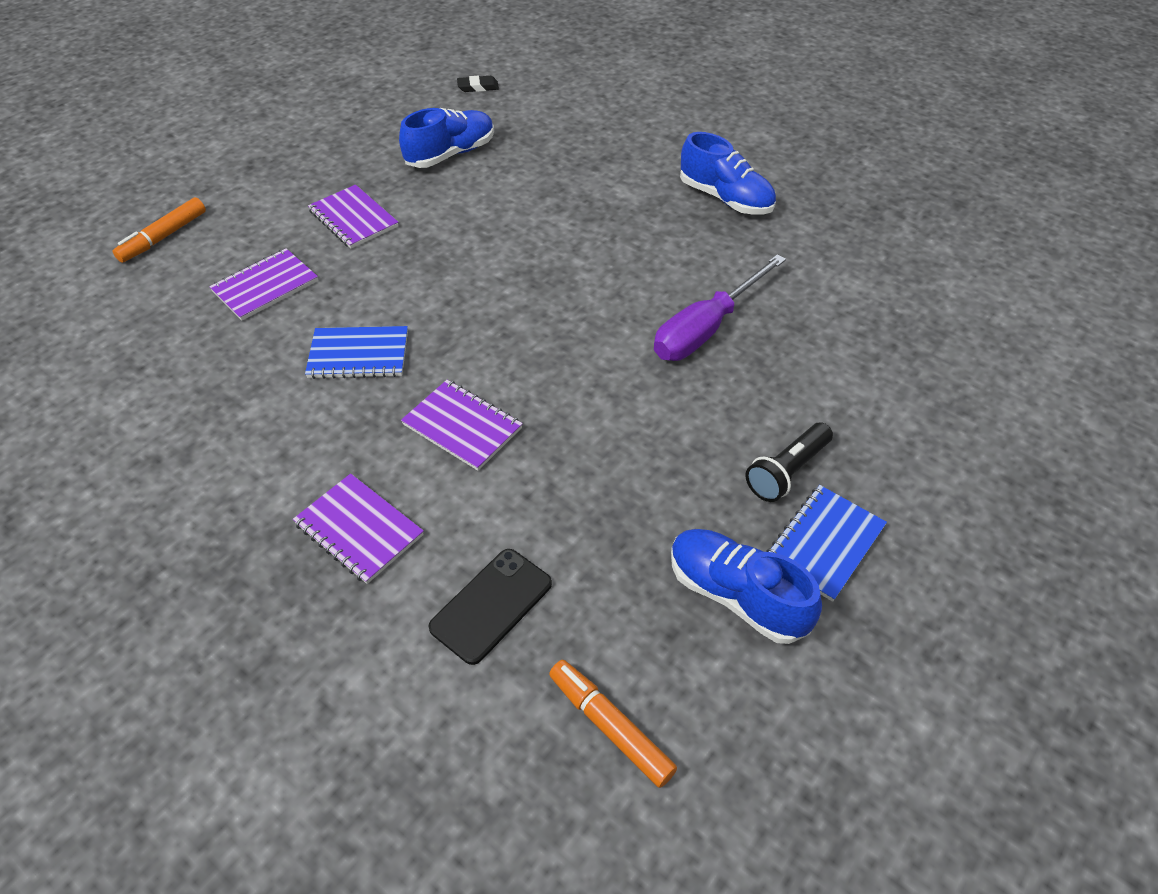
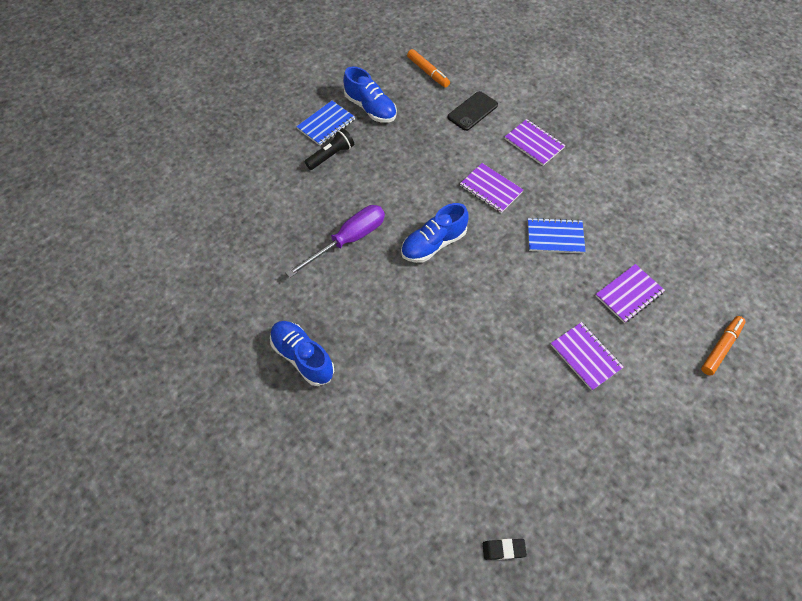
camera: 175 degrees left, 10 degrees up
blue shoe [399,108,494,168] -> blue shoe moved to [401,203,468,263]

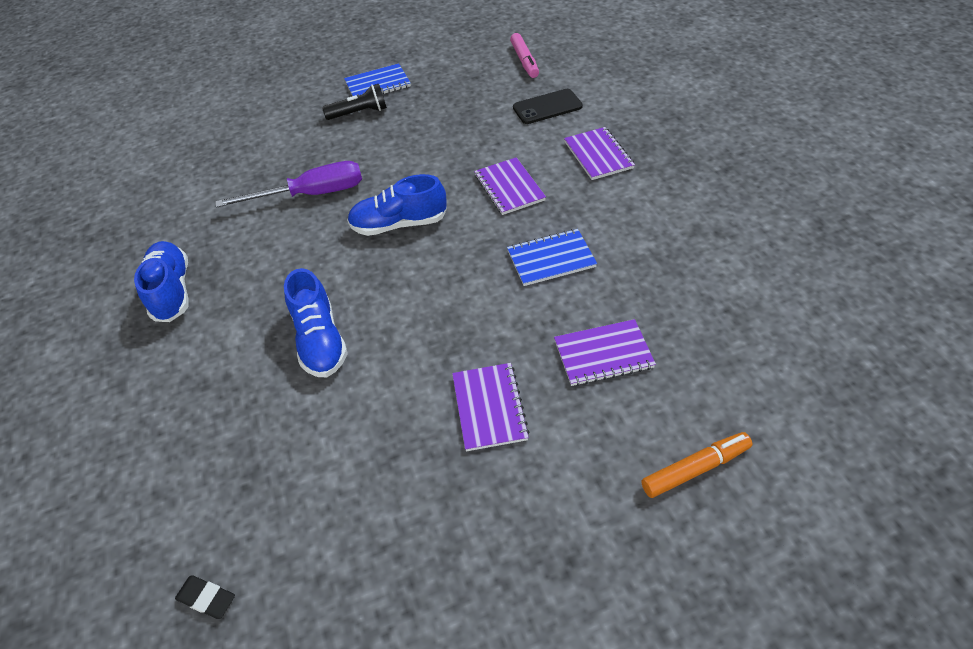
camera: 30 degrees right, 10 degrees down
blue shoe [343,66,397,123] -> blue shoe moved to [284,268,348,377]
orange marker [407,49,450,88] -> pink marker [510,33,539,78]
blue notebook [528,217,586,254] -> blue notebook turned 45 degrees counterclockwise [507,229,597,286]

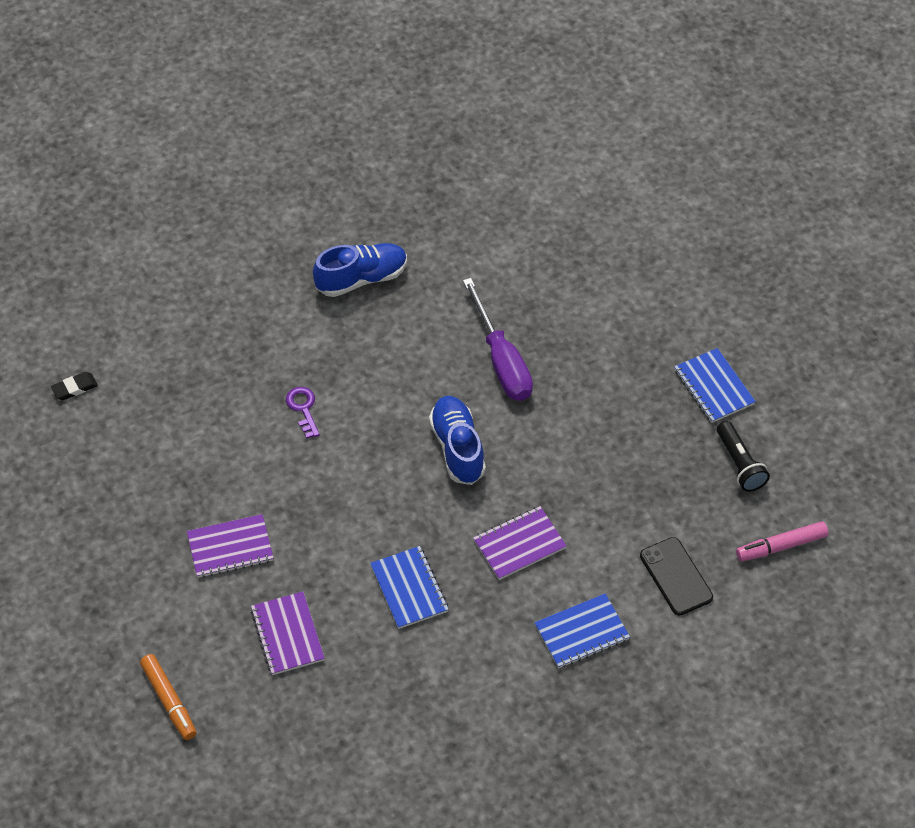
camera: 80 degrees right, 5 degrees up
black eraser [175,575,235,619] -> black eraser turned 45 degrees clockwise [51,372,98,400]
blue shoe [284,268,348,377] -> purple key [286,387,320,439]
black flashlight [322,84,387,120] -> black flashlight moved to [717,421,770,492]
purple notebook [564,127,635,180] -> blue notebook [534,594,630,668]

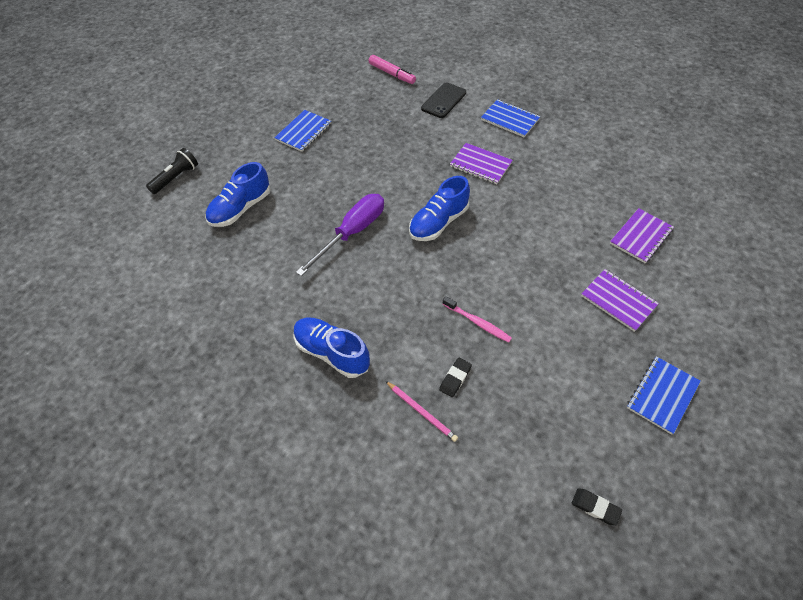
camera: 120 degrees left, 0 degrees up
orange marker [140,654,197,740] -> none
purple key [286,387,320,439] -> pink toothbrush [443,296,512,343]
blue notebook [370,546,449,629] -> blue notebook moved to [627,356,701,435]
black flashlight [717,421,770,492] -> black flashlight moved to [146,148,198,194]
none -> blue shoe [205,162,271,227]
none -> pink pencil [386,381,458,442]
none -> black eraser [439,358,472,397]

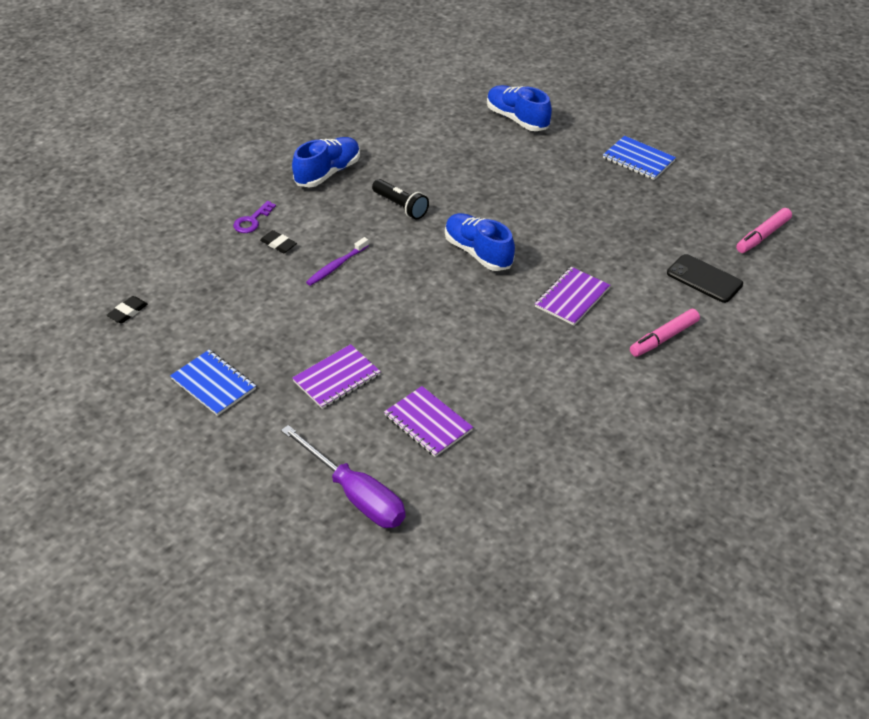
camera: 95 degrees right, 10 degrees down
black flashlight [146,148,198,194] -> black flashlight moved to [372,179,429,219]
purple screwdriver [296,194,384,276] -> purple screwdriver moved to [281,425,405,528]
pink pencil [386,381,458,442] -> purple key [233,201,276,233]
pink toothbrush [443,296,512,343] -> purple toothbrush [306,237,369,286]
blue notebook [481,99,540,137] -> pink marker [630,309,700,357]

